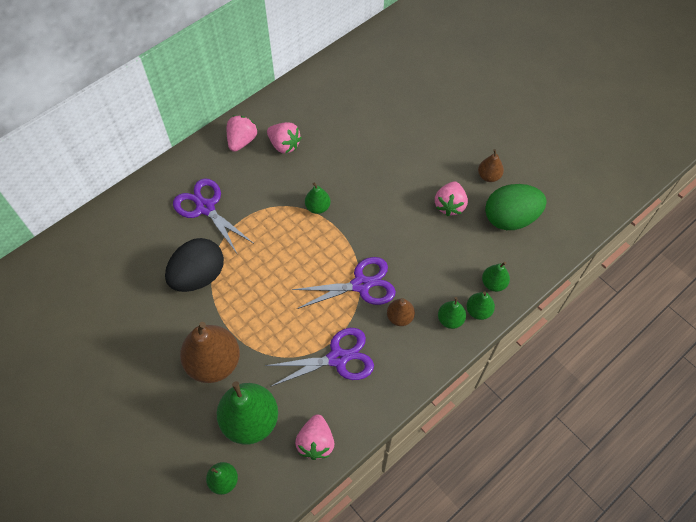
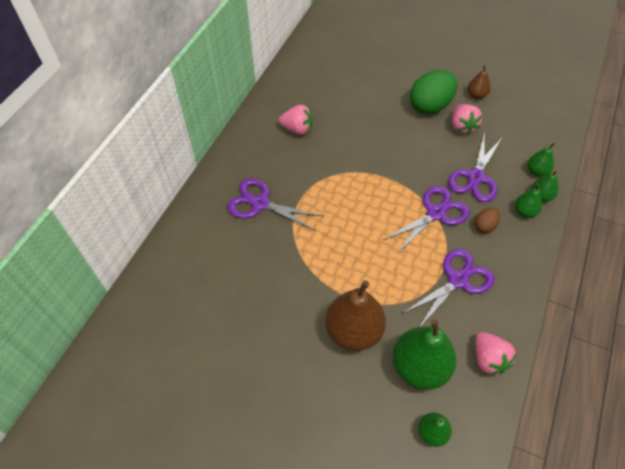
camera: 25 degrees left, 5 degrees down
black egg [165,238,224,292] -> none
pink strawberry [227,115,258,152] -> none
green pear [305,182,331,214] -> none
brown pear [387,298,415,326] -> brown egg [475,208,500,233]
green egg [485,184,547,230] -> green egg moved to [410,70,457,114]
none -> purple scissors [448,132,502,202]

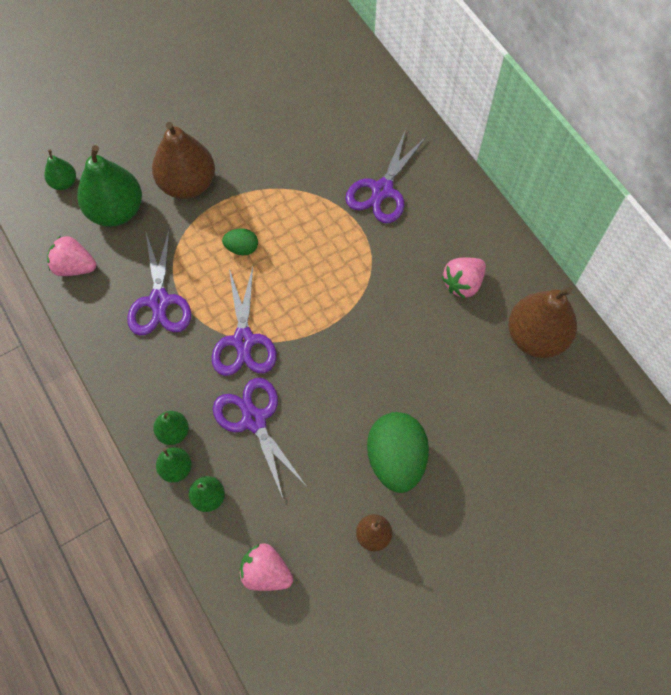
camera: 125 degrees right, 10 degrees up
purple scissors [227,178,322,231] -> purple scissors turned 150 degrees clockwise [345,129,427,223]
pink strawberry [452,104,482,135] -> pink strawberry moved to [239,543,293,591]
brown egg [475,208,500,233] -> none
none -> green egg [222,228,258,255]
none -> brown pear [508,287,577,358]

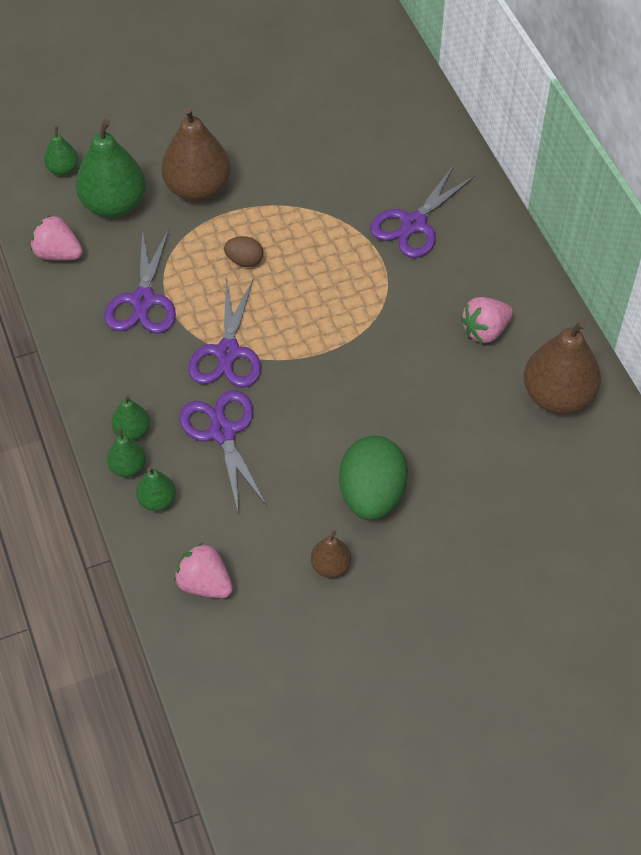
camera: 10 degrees right, 10 degrees down
green egg [222,228,258,255] -> brown egg [224,236,263,267]

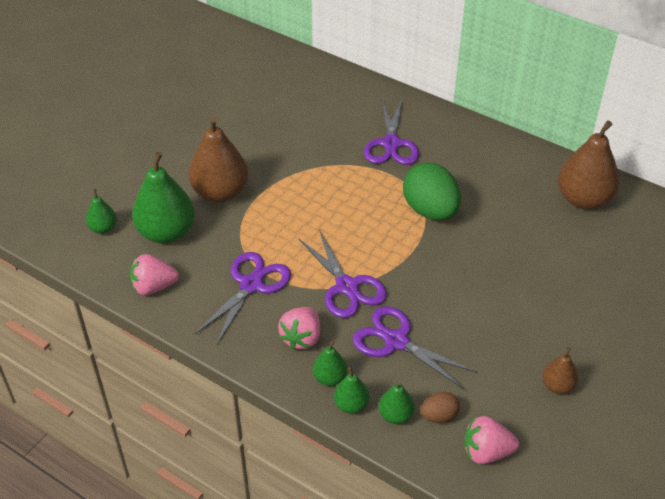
camera: 35 degrees left, 10 degrees down
purple scissors [104,228,176,334] -> purple scissors turned 120 degrees counterclockwise [194,252,291,345]
brown egg [224,236,263,267] -> brown egg moved to [421,392,460,423]
green egg [339,436,408,520] -> green egg moved to [403,163,461,220]
pink strawberry [461,297,513,343] -> pink strawberry moved to [278,307,320,350]

